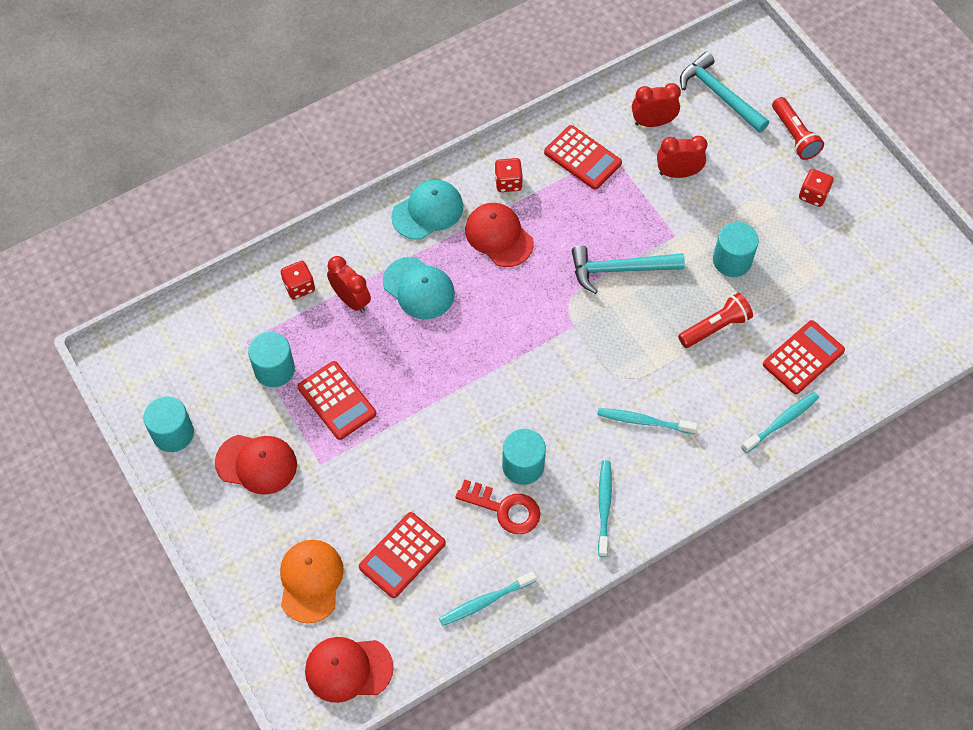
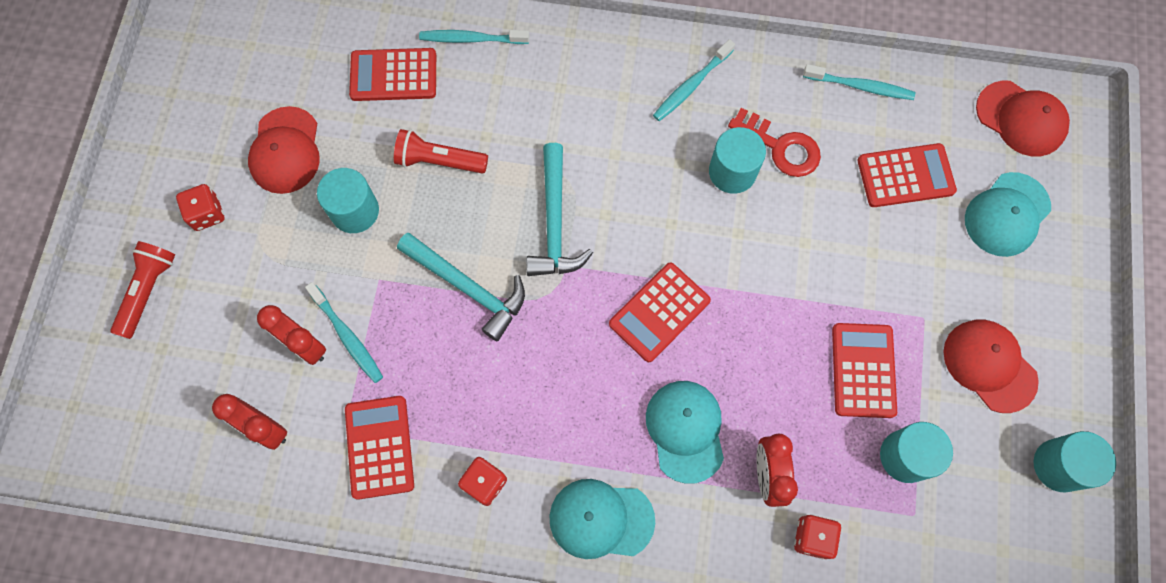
camera: 140 degrees left, 10 degrees up
orange cap [280,540,344,623] -> turquoise cap [965,172,1051,257]
red key [455,479,541,534] -> red key turned 150 degrees clockwise [728,108,821,177]
red cap [465,203,534,267] -> red cap moved to [248,106,320,194]
turquoise toothbrush [598,408,697,434] -> turquoise toothbrush moved to [305,282,383,383]
turquoise hammer [680,51,769,133] -> turquoise hammer moved to [526,143,593,276]
none -> red calculator [609,262,711,362]

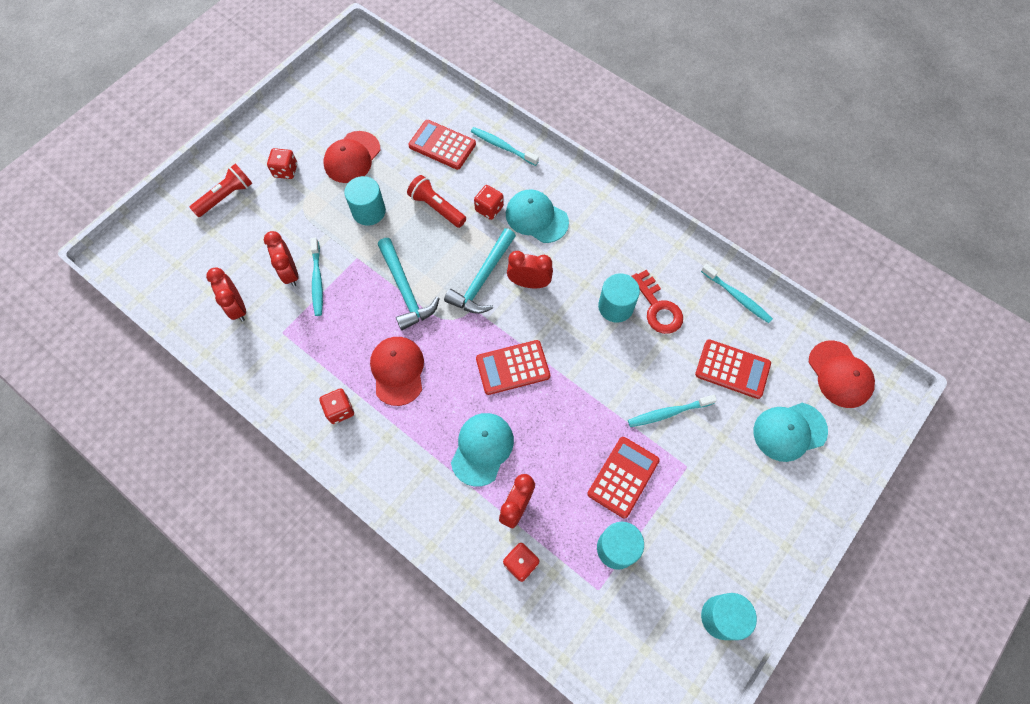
camera: 30 degrees right, 5 degrees down
red calculator [345,396,414,500] -> none
turquoise cap [550,479,655,559] -> turquoise cap moved to [506,189,569,243]
turquoise toothbrush [653,39,735,121] -> turquoise toothbrush moved to [628,395,717,427]
red cap [943,320,1039,413] -> red cap moved to [370,337,424,406]
none -> red dice [474,185,504,220]
none -> red clock [507,251,553,288]

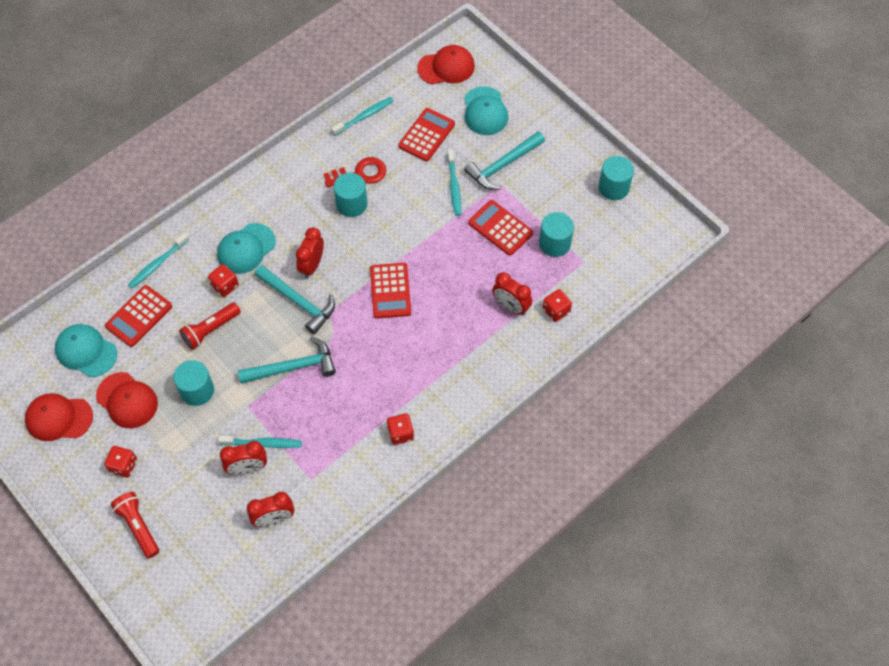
camera: 80 degrees left, 5 degrees down
red cap [370,337,424,406] -> red cap moved to [25,393,93,441]
turquoise cap [451,413,514,487] -> turquoise cap moved to [55,324,117,377]
none -> turquoise hammer [464,131,545,190]

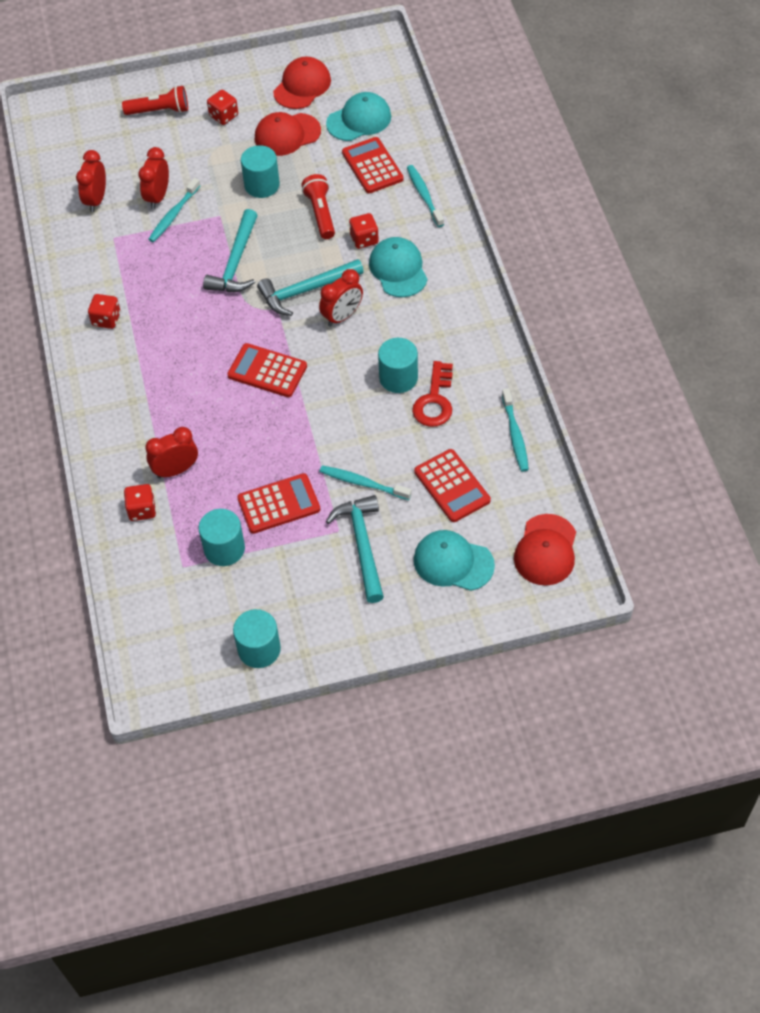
camera: 120 degrees right, 5 degrees down
red clock [296,227,324,278] -> red clock turned 90 degrees clockwise [319,269,363,327]

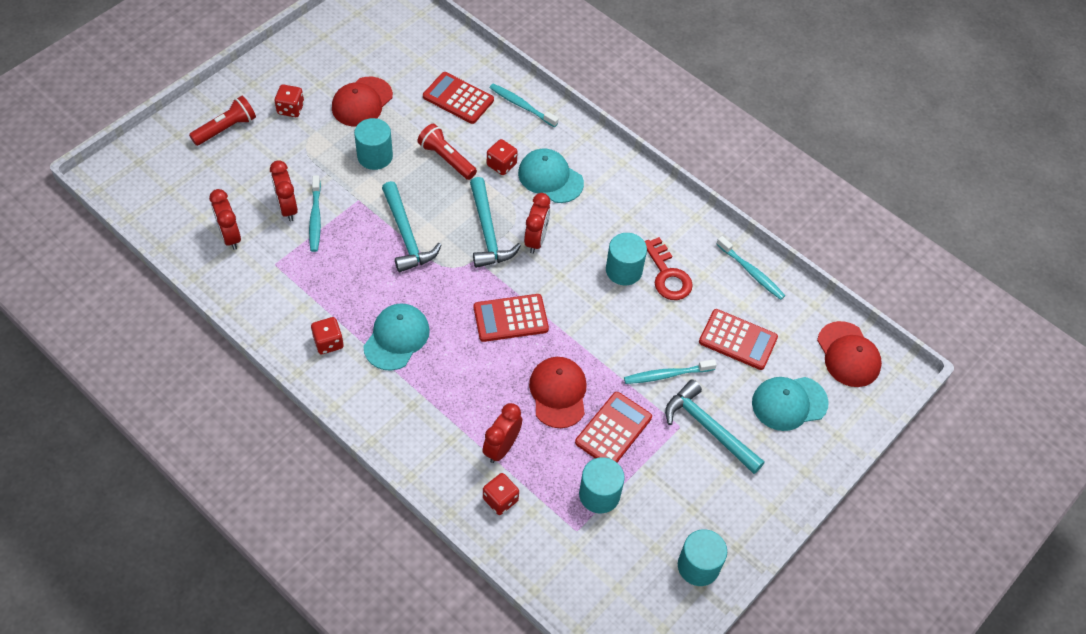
camera: 40 degrees left, 0 degrees up
turquoise hammer [257,259,364,316] -> turquoise hammer turned 45 degrees counterclockwise [470,177,521,268]
red cap [273,57,331,109] -> red cap moved to [529,357,587,428]
turquoise cap [326,92,391,141] -> turquoise cap moved to [363,303,430,371]

